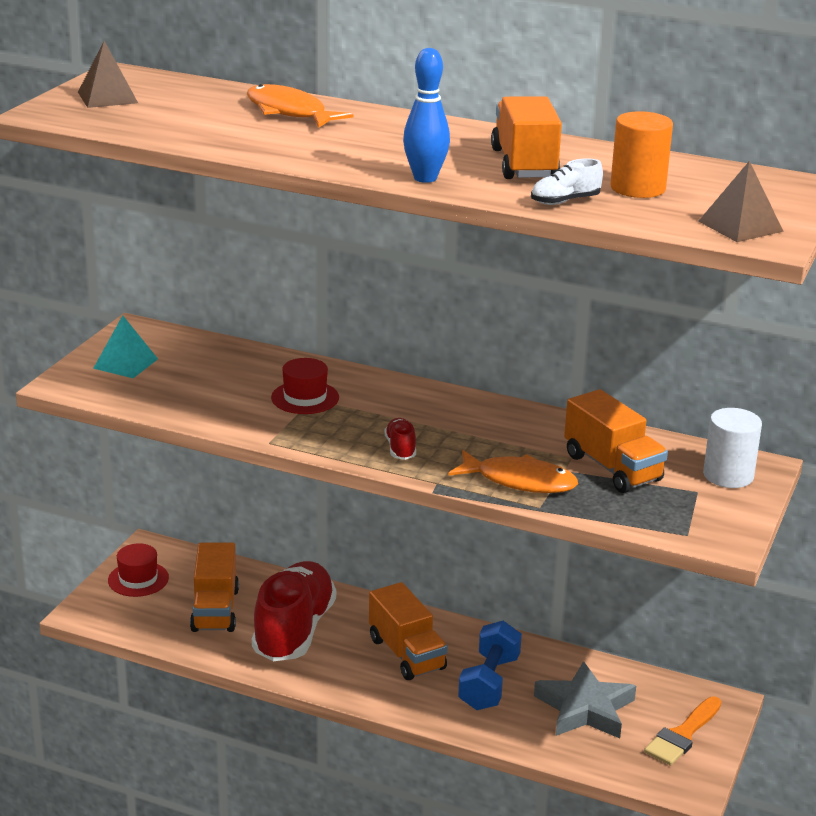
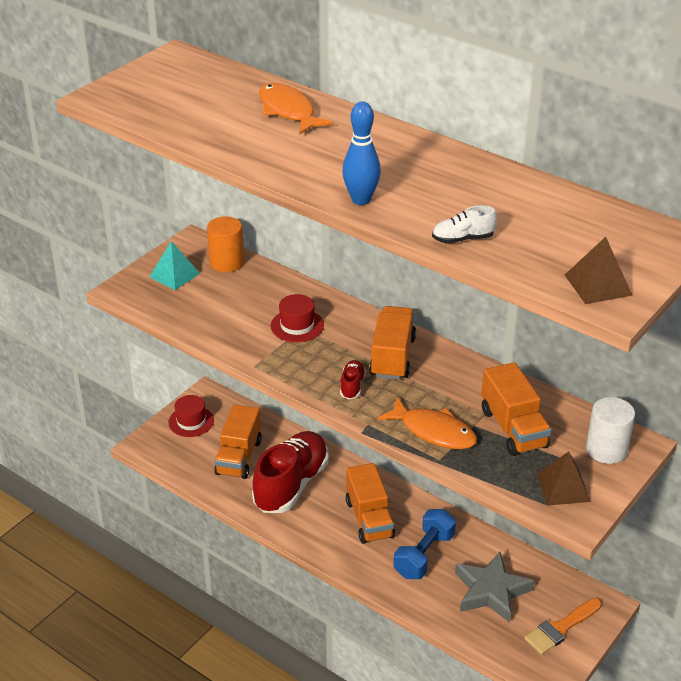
camera: 15 degrees right, 10 degrees up
brown pyramid [78,41,138,108] -> brown pyramid moved to [537,451,591,506]
orange truck [491,96,562,179] -> orange truck moved to [369,306,416,380]
orange cylinder [610,111,673,198] -> orange cylinder moved to [207,216,244,272]

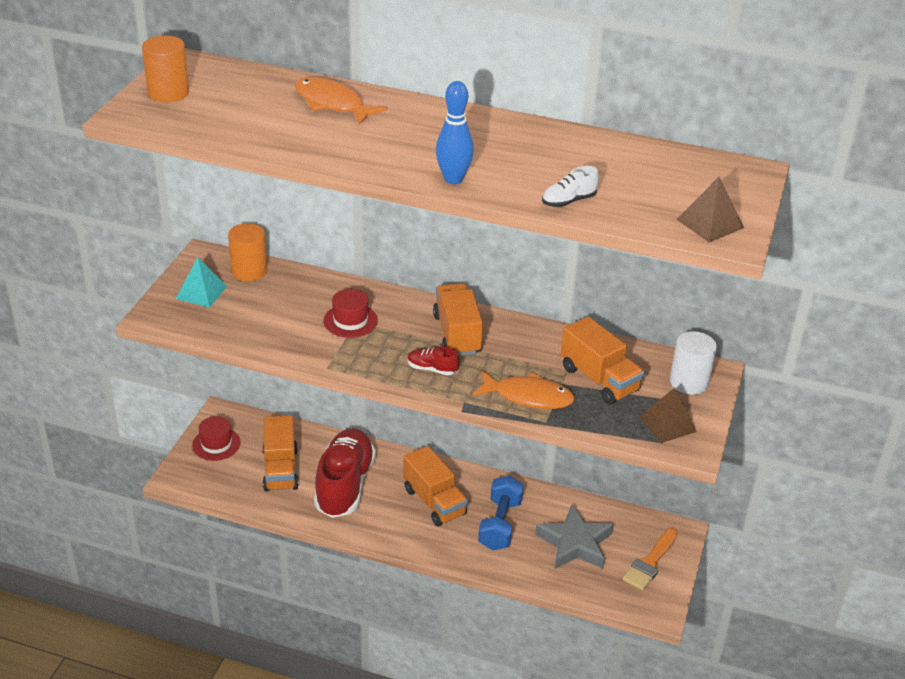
camera: 20 degrees left, 0 degrees up
red shoe [340,360,366,399] -> red shoe turned 60 degrees counterclockwise [407,346,459,375]
none -> orange cylinder [142,36,189,102]

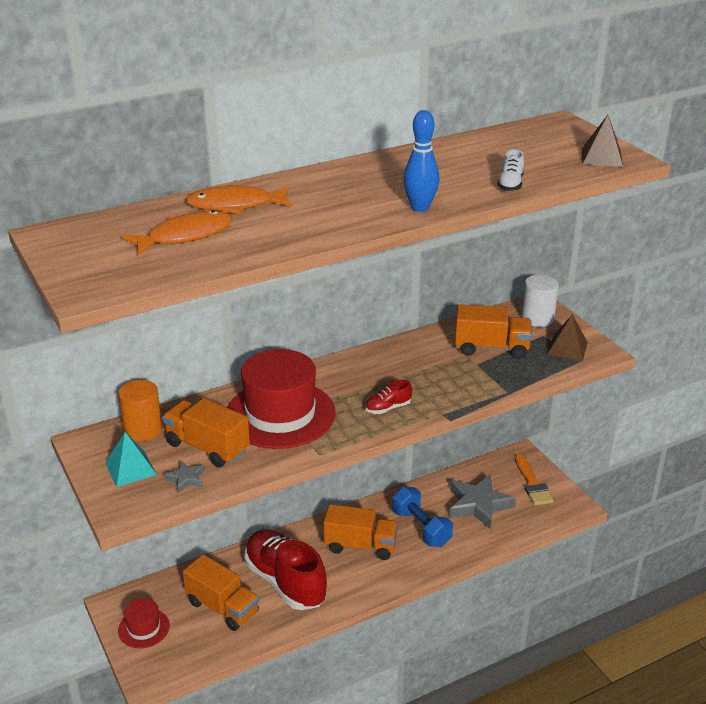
camera: 45 degrees left, 5 degrees down
orange cylinder [142,36,189,102] -> none
red hat [323,289,378,338] -> red hat [227,349,336,449], size x2.04
orange truck [433,283,483,356] -> orange truck moved to [162,398,250,468]
orange fish [473,371,575,409] -> orange fish moved to [122,210,232,255]
none -> grey star [164,461,205,493]

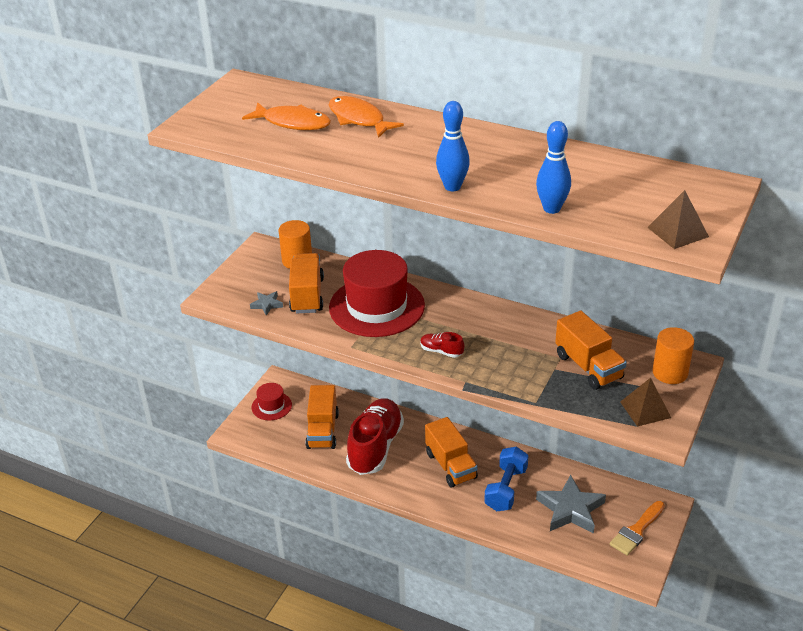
camera: 55 degrees right, 5 degrees up
turquoise pyramid [105,432,157,487] -> none
white shoe [497,149,524,192] -> blue bowling pin [536,121,571,214]
white cylinder [521,275,559,327] -> orange cylinder [652,327,694,384]

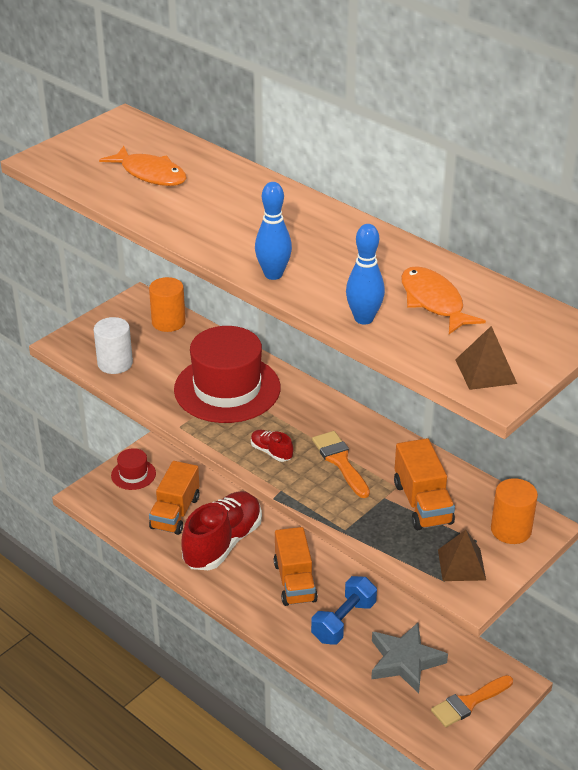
camera: 15 degrees right, 0 degrees up
grey star [250,291,283,315] -> white cylinder [94,317,133,374]
orange truck [289,253,324,313] -> none
orange fish [329,96,404,138] -> orange fish moved to [401,266,486,334]
none -> orange brush [312,431,370,498]

